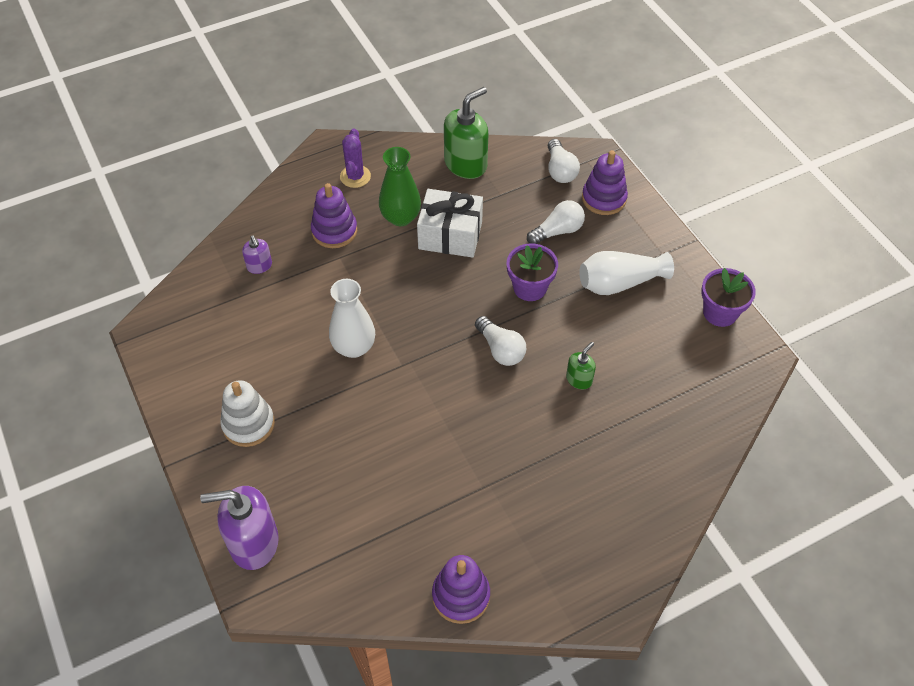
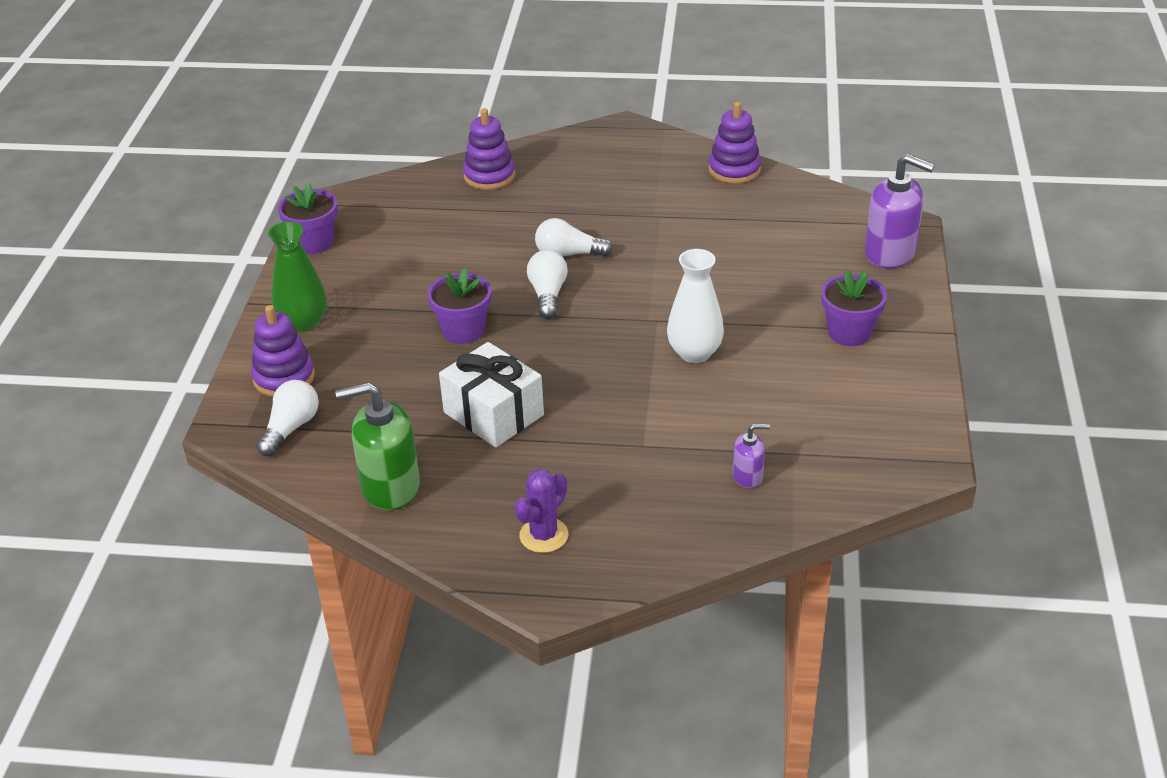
camera: 145 degrees left, 15 degrees down
white stacking toy [220,380,275,447] -> purple flower pot [821,270,887,346]
purple soap dispenser [242,236,272,274] -> purple soap dispenser turned 75 degrees clockwise [733,424,770,488]
purple stacking toy [311,183,357,248] -> purple stacking toy moved to [463,108,515,190]
green vase [379,147,421,226] -> green vase moved to [268,221,327,332]
white light bulb [527,200,585,244] -> white light bulb moved to [535,218,613,257]
green soap dispenser [566,342,596,389] -> none
white vase [579,251,674,295] -> none

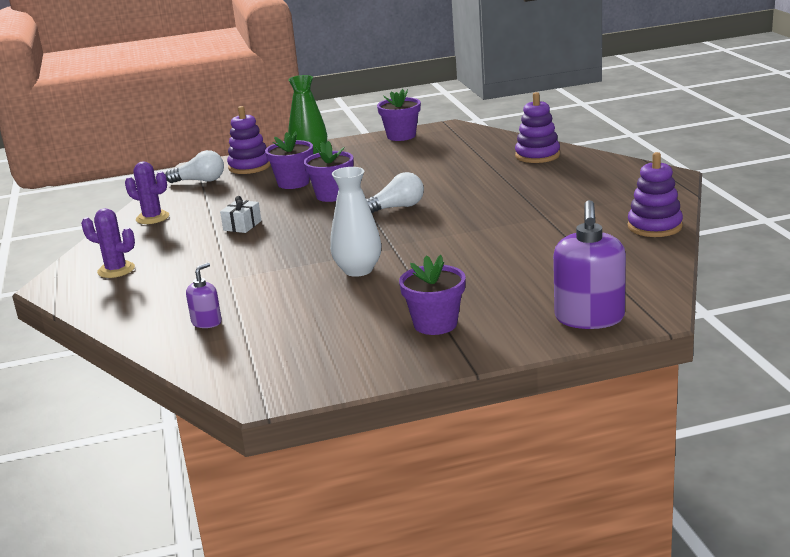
camera: 70 degrees right, 15 degrees down
green soap dispenser [335,382,420,510] -> purple cactus [125,161,169,224]
white gift [439,342,544,447] -> white gift [220,196,261,233], size x0.51
white light bulb [535,218,613,257] -> none
purple soap dispenser [733,424,770,488] -> purple soap dispenser turned 120 degrees counterclockwise [186,262,222,328]
none -> purple flower pot [265,131,313,189]

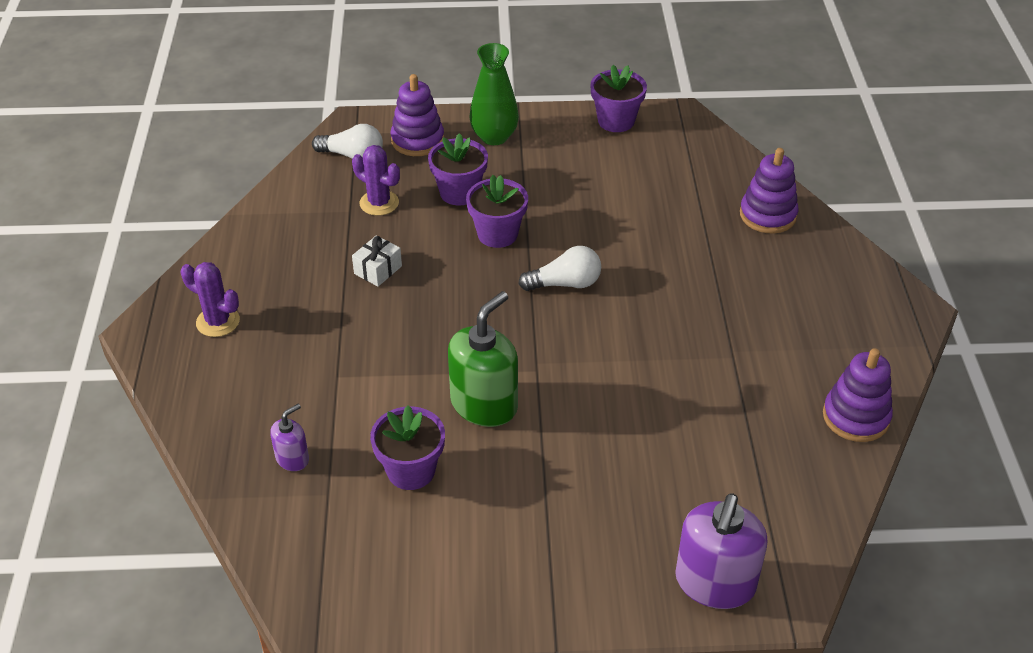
camera: 10 degrees right, 20 degrees up
purple cactus [125,161,169,224] -> purple cactus moved to [352,145,400,216]
white vase [330,167,382,277] -> green soap dispenser [448,291,518,427]
purple flower pot [399,255,466,335] -> purple flower pot moved to [370,405,445,490]

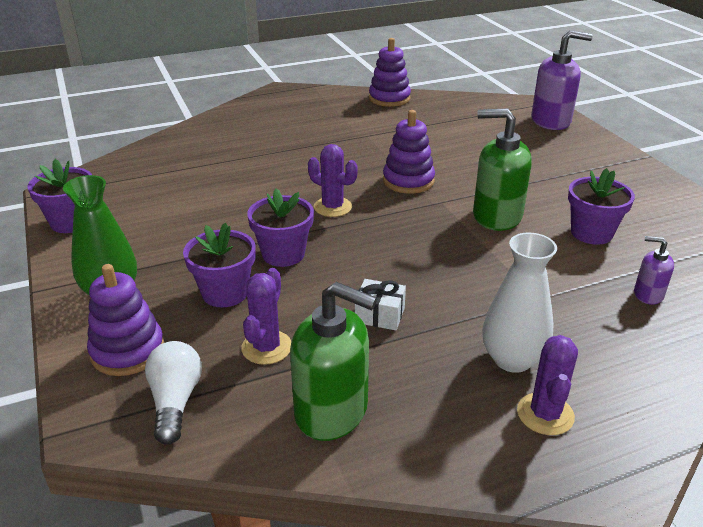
camera: 110 degrees left, 10 degrees down
white light bulb [518,246,601,291] -> purple cactus [308,144,358,217]
purple stacking toy [740,148,799,234] -> purple stacking toy moved to [383,110,435,193]
none -> green soap dispenser [290,282,377,441]
none -> white vase [482,233,557,373]

